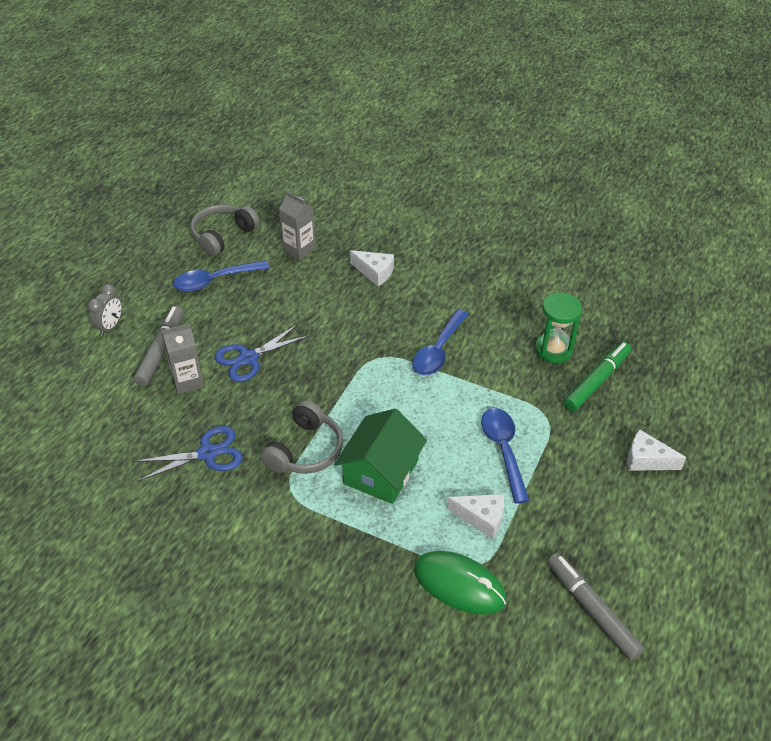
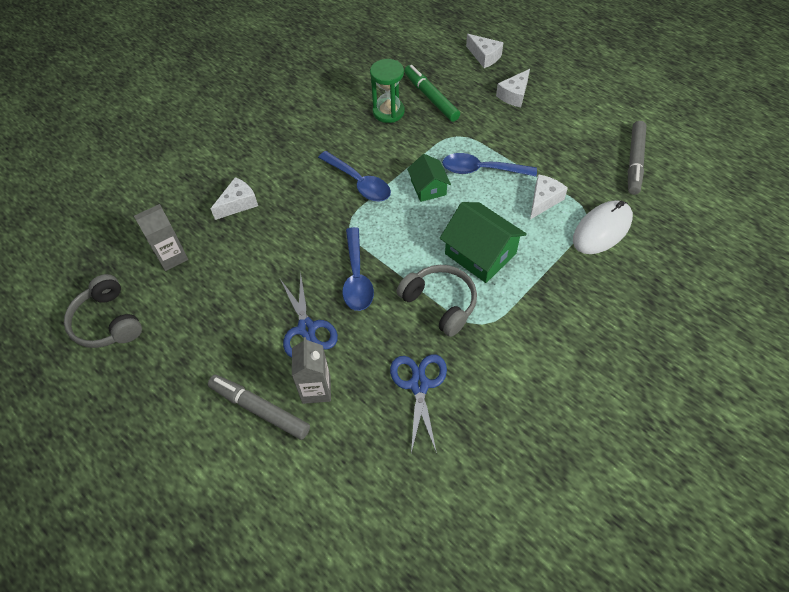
camera: 70 degrees left, 10 degrees up
grey clock [88,284,122,336] -> none
blue spoon [173,260,269,292] -> blue spoon moved to [342,227,374,311]
green mouse [414,551,507,615] -> white mouse [573,200,633,254]
grey marker [547,553,644,660] -> grey marker turned 60 degrees counterclockwise [628,121,647,195]
none -> green house [407,154,451,202]
none -> white cheese [466,34,504,68]

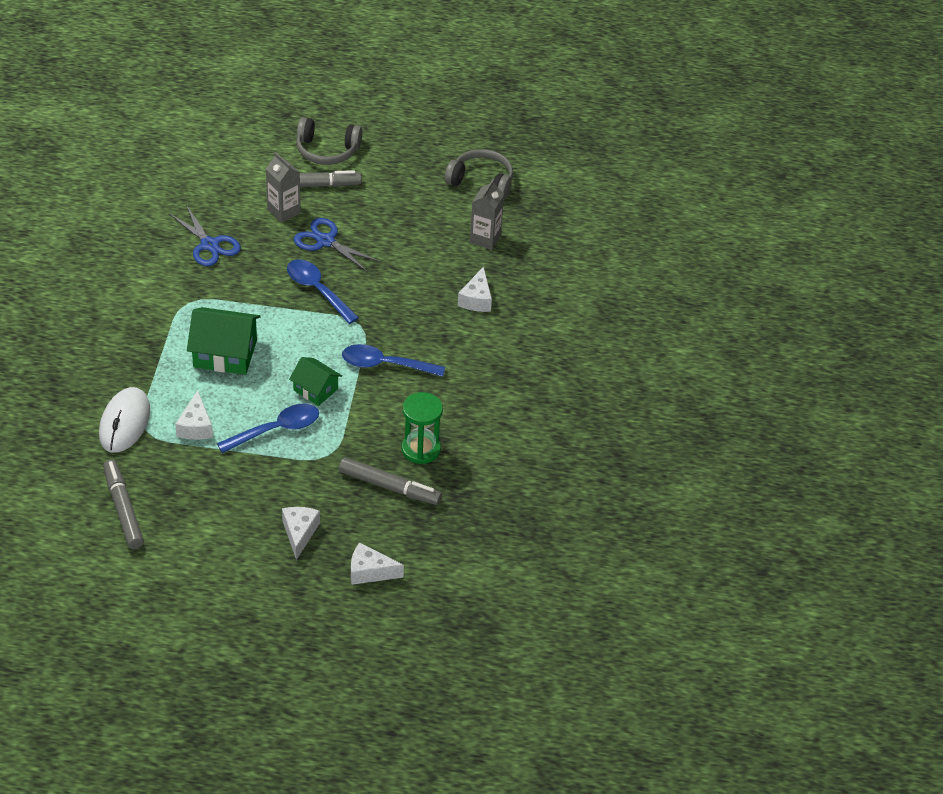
camera: 140 degrees right, 10 degrees down
grey headphones [397,265,477,337] -> grey headphones moved to [296,117,362,165]
green marker [404,65,460,122] -> grey marker [339,457,442,505]

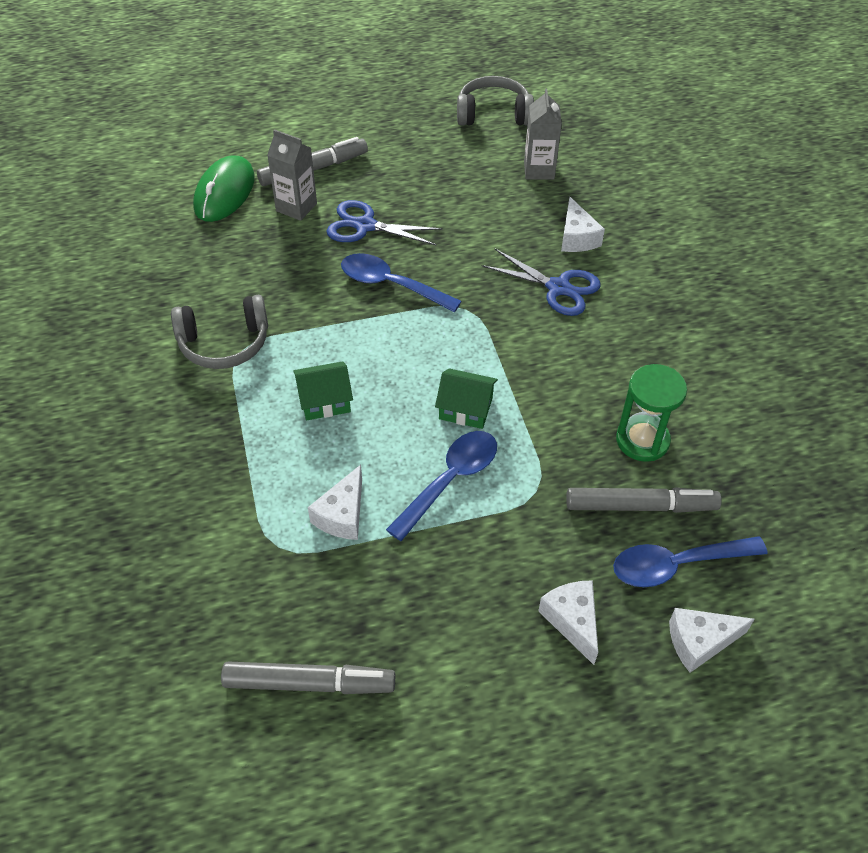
camera: 20 degrees left, 5 degrees up
white mouse [99,387,150,453] -> none
grey marker [103,460,144,549] -> grey marker turned 135 degrees clockwise [221,662,395,694]
blue scissors [169,205,241,266] -> blue scissors moved to [482,249,601,316]
white cheese [175,390,213,440] -> white cheese turned 45 degrees clockwise [308,465,362,540]
green house [187,307,261,375] -> green house [293,361,353,420], size x0.61
grey headphones [296,117,362,165] -> grey headphones moved to [171,294,268,369]
blue spoon [342,344,445,377] -> blue spoon moved to [613,536,767,587]
none -> green mouse [193,156,255,222]

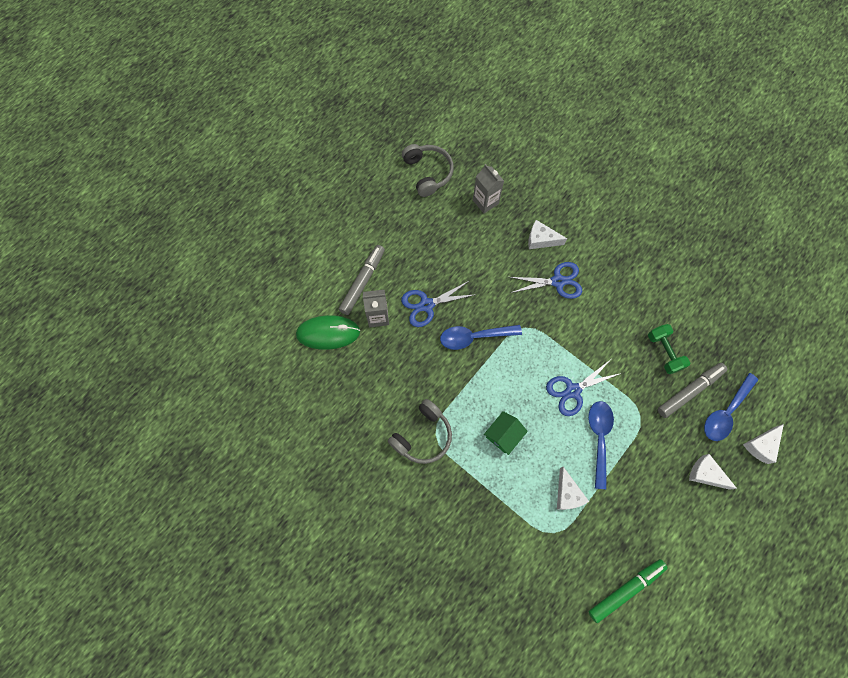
camera: 35 degrees left, 20 degrees up
green mouse [193,156,255,222] -> green mouse turned 75 degrees counterclockwise [296,315,360,350]
grey marker [221,662,395,694] -> green marker [589,559,667,623]
green house [435,368,498,429] -> blue scissors [546,360,621,416]
grey headphones [457,76,534,126] -> grey headphones turned 105 degrees clockwise [402,144,454,197]
white cheese [561,197,605,252] -> white cheese turned 150 degrees clockwise [528,220,567,249]
green hourglass [616,364,687,462] -> green dumbbell [648,324,690,374]

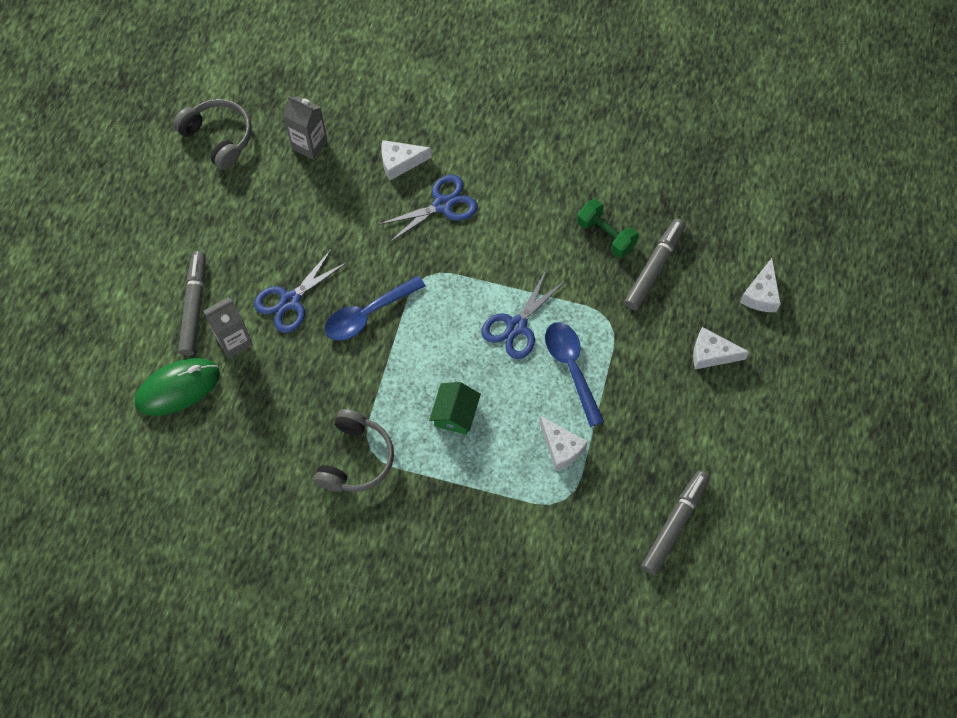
camera: 25 degrees left, 5 degrees down
green marker [589,559,667,623] -> grey marker [641,470,710,575]
blue spoon [704,373,758,441] -> none

